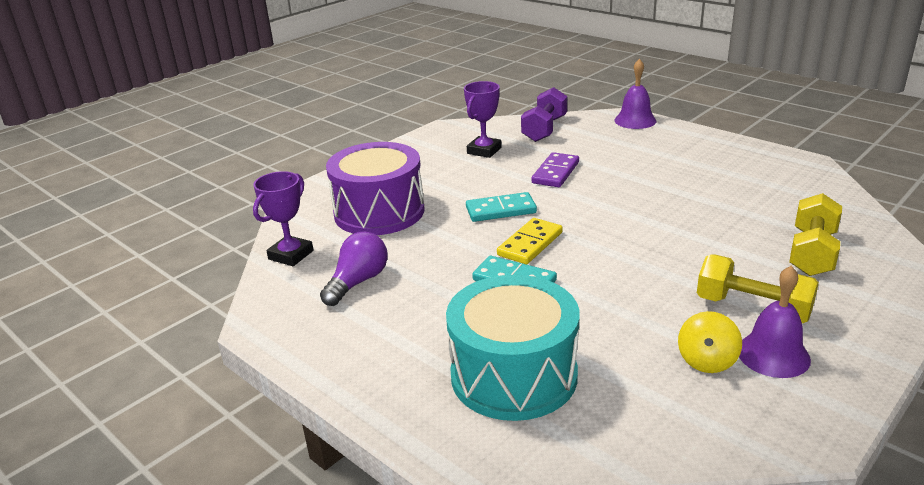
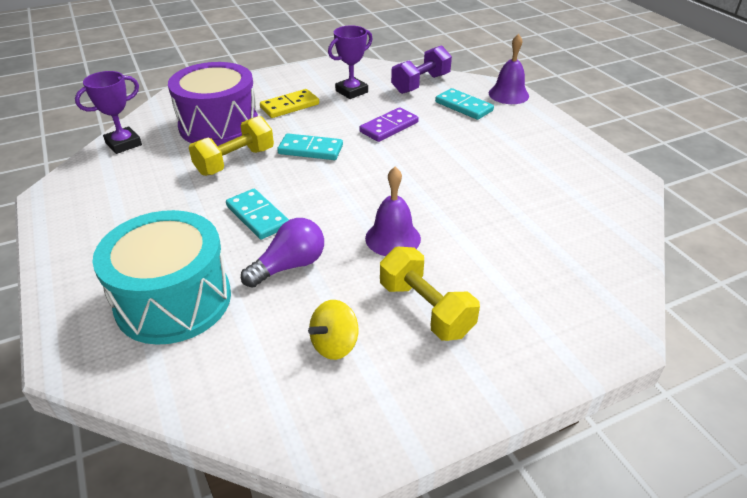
camera: 20 degrees right, 10 degrees up
purple light bulb [320,231,388,306] -> purple light bulb moved to [241,218,324,288]
yellow domino [497,218,563,264] -> yellow domino moved to [260,89,319,118]
purple bell [739,266,811,378] -> purple bell moved to [365,167,421,256]
yellow dumbbell [789,193,842,276] -> yellow dumbbell moved to [189,116,274,176]
none -> turquoise domino [435,88,494,120]

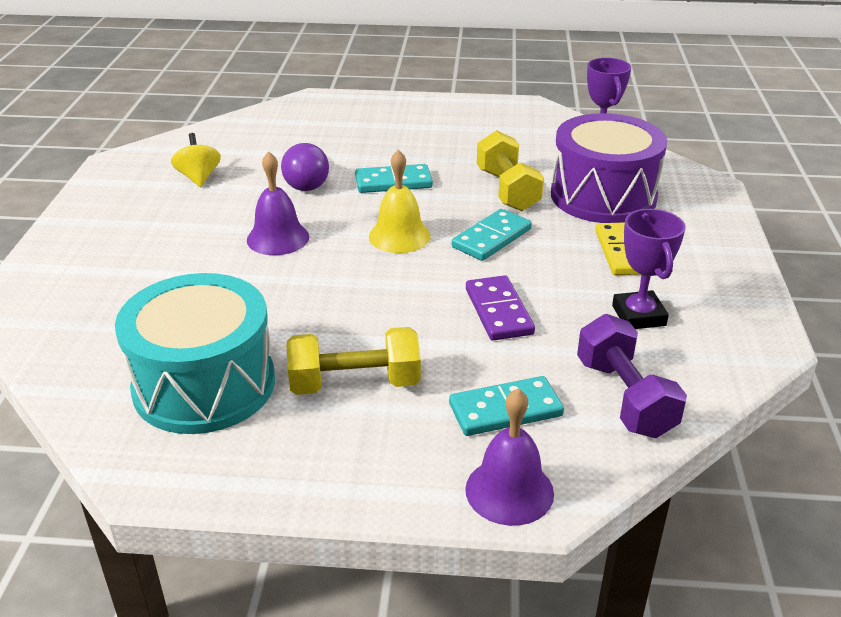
camera: 120 degrees right, 5 degrees down
turquoise drum [92,210,231,345] -> turquoise drum moved to [115,273,275,434]
yellow dumbbell [380,247,480,341] -> yellow dumbbell moved to [286,327,421,395]
none -> yellow bell [369,150,431,253]

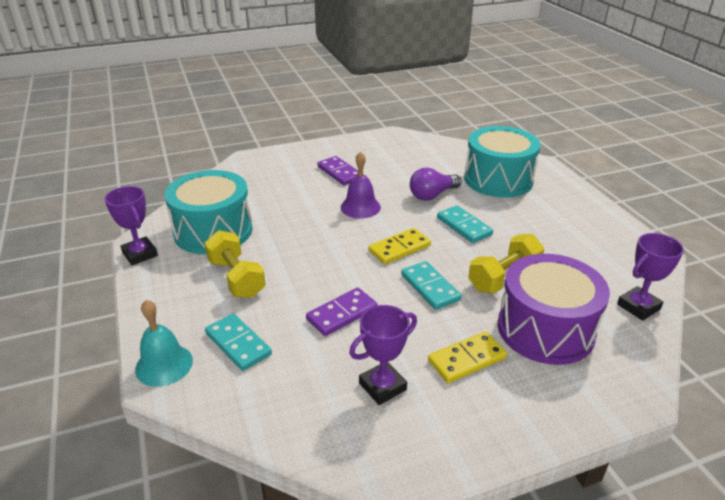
camera: 65 degrees right, 0 degrees up
yellow spinning top [171,133,221,187] -> none
yellow bell [369,150,431,253] -> yellow domino [368,228,431,264]
turquoise domino [452,209,532,261] -> turquoise domino turned 45 degrees clockwise [401,261,461,310]
purple bell [465,388,554,526] -> turquoise bell [135,300,193,387]
purple dumbbell [577,314,687,438] -> none
none -> purple trophy [104,186,158,265]
none -> purple domino [317,156,358,185]
none -> turquoise drum [464,126,541,198]

